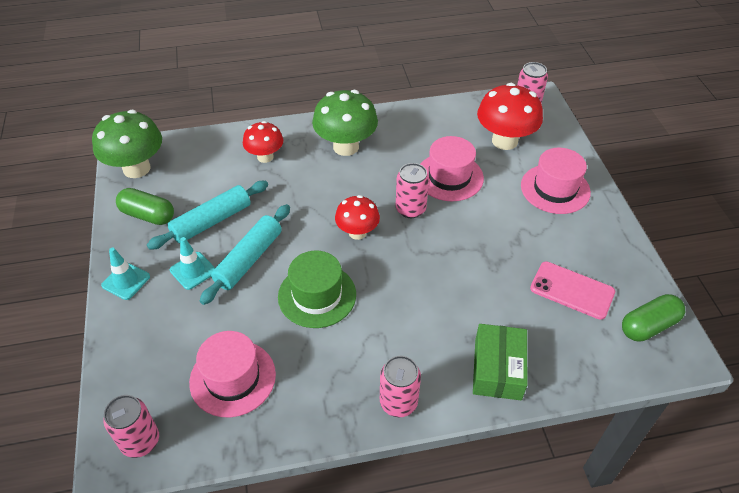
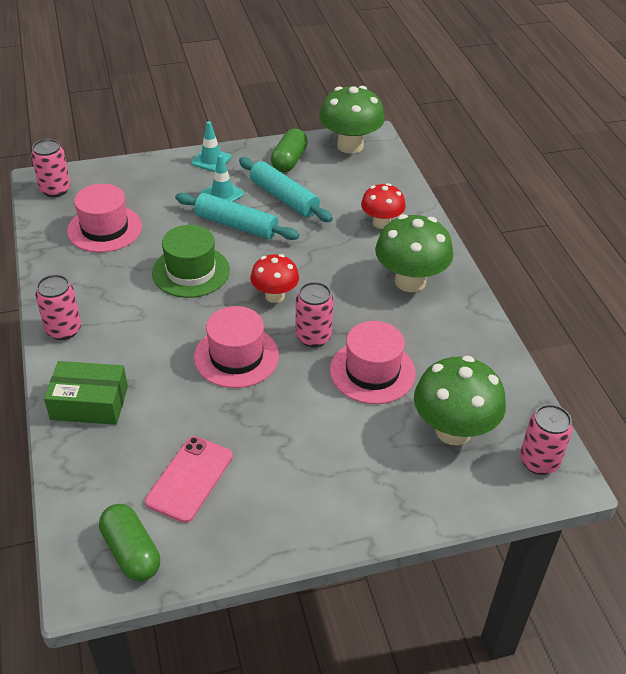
camera: 85 degrees right, 5 degrees down
red mushroom [477,83,543,150] -> green mushroom [414,356,506,445]
pink hat [521,148,591,214] -> pink hat moved to [194,306,279,388]

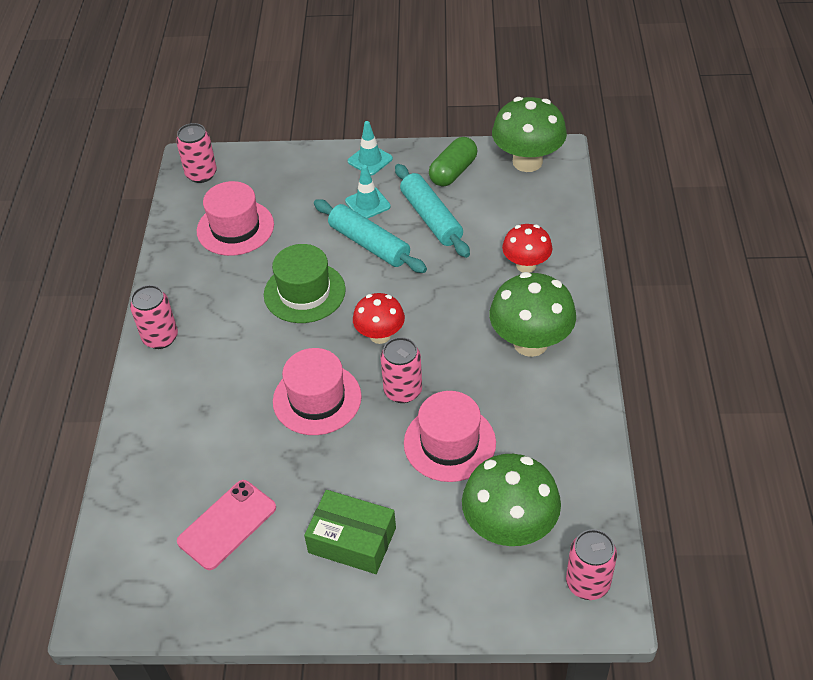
camera: 20 degrees right, 5 degrees up
green box [44,361,128,425] -> green box moved to [304,490,396,574]
green capsule [99,504,160,581] -> none

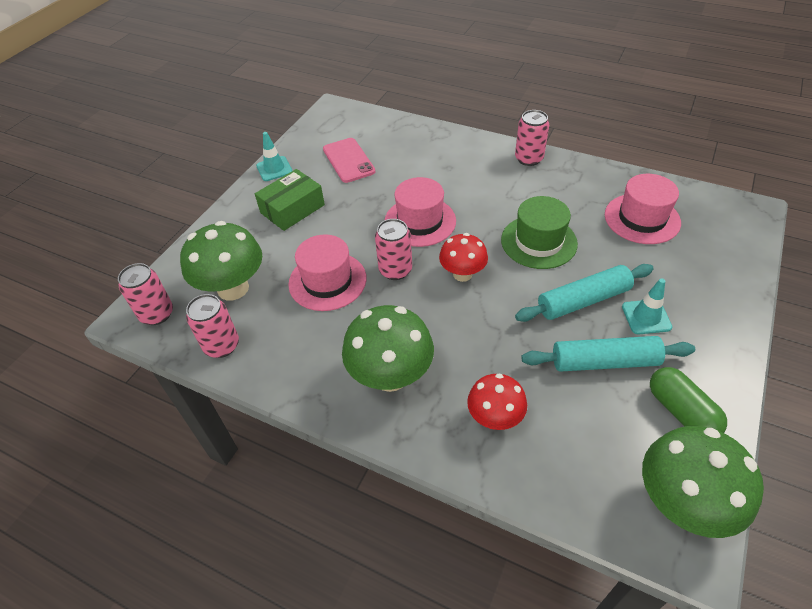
camera: 115 degrees right, 0 degrees up
pink can [176,123,217,183] -> pink can moved to [186,294,239,358]
turquoise traffic cone [348,121,393,175] -> turquoise traffic cone moved to [256,132,292,181]

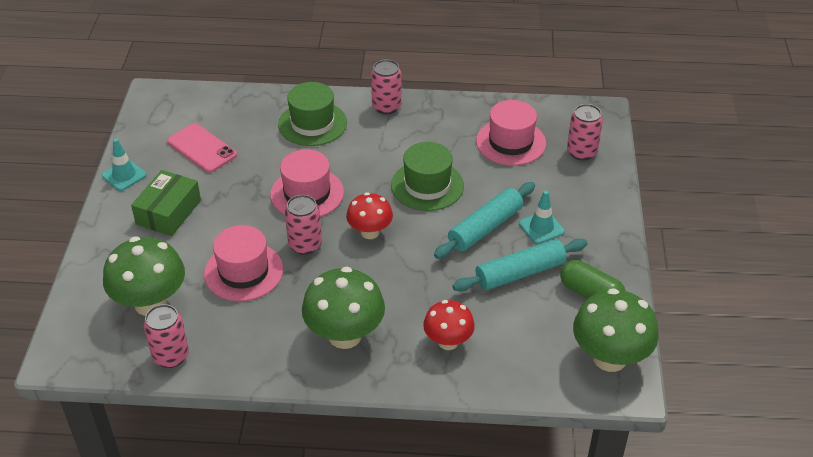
camera: 25 degrees left, 5 degrees down
pink can [118,263,173,325] -> pink can moved to [567,104,603,161]
none -> green hat [278,82,347,146]

